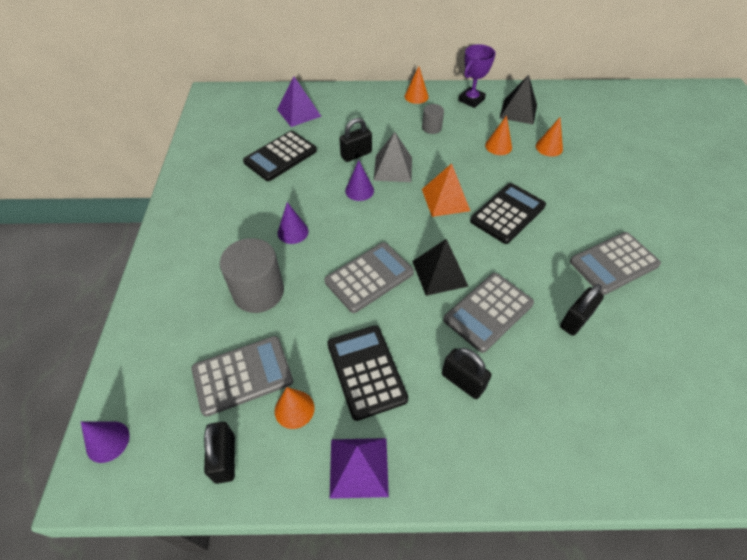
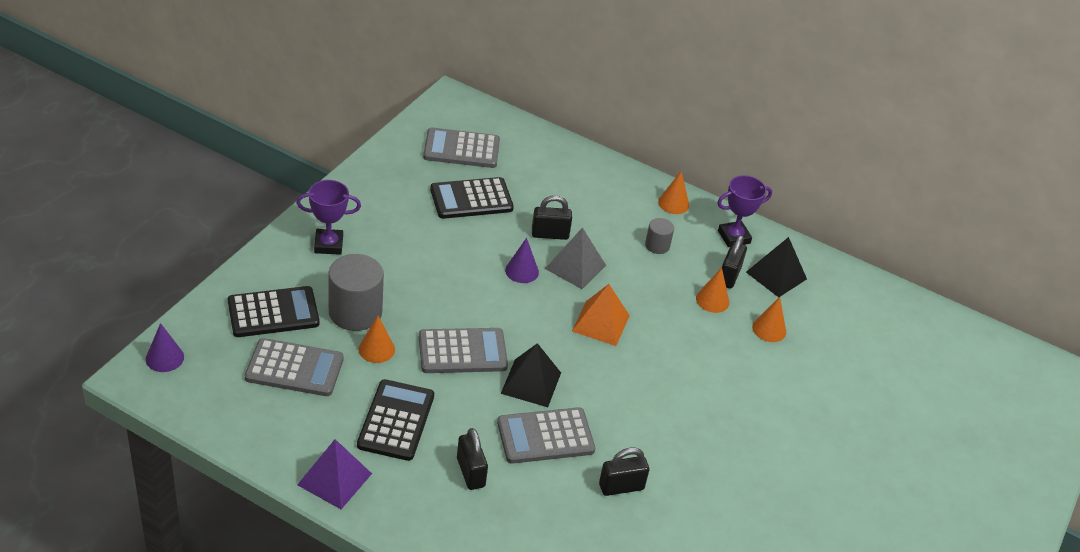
camera: 25 degrees right, 10 degrees down
black padlock [204,422,235,484] -> black padlock moved to [722,235,747,289]
orange cone [275,387,314,429] -> orange cone moved to [358,316,395,363]
purple pyramid [277,76,322,127] -> none
purple cone [278,202,309,244] -> none
black calculator [470,183,546,244] -> black calculator moved to [228,286,320,337]
grey calculator [570,232,661,295] -> grey calculator moved to [423,128,500,168]
none -> purple trophy [296,180,361,255]

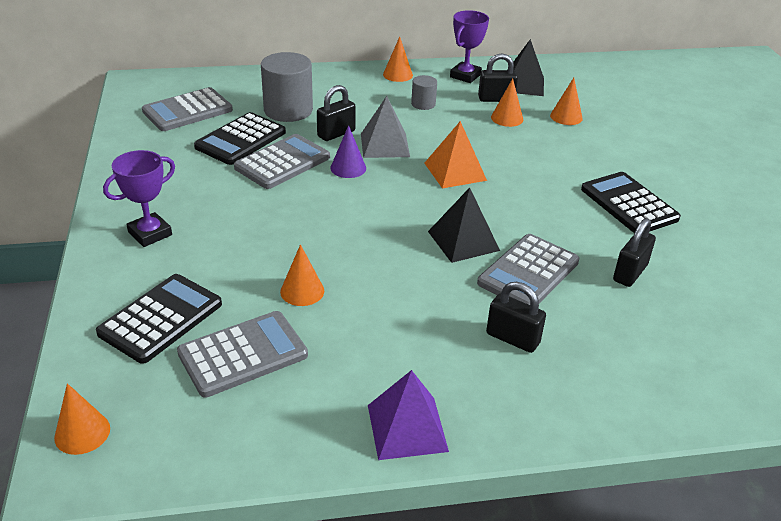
camera: 35 degrees left, 5 degrees down
purple cone [146,323,184,372] -> orange cone [54,383,110,455]
grey cylinder [329,254,384,331] -> grey cylinder moved to [261,52,313,122]
black calculator [357,379,434,461] -> black calculator moved to [581,172,681,233]
grey calculator [419,328,508,373] -> grey calculator moved to [234,134,330,189]
black padlock [722,235,747,289] -> black padlock turned 75 degrees counterclockwise [478,53,518,102]

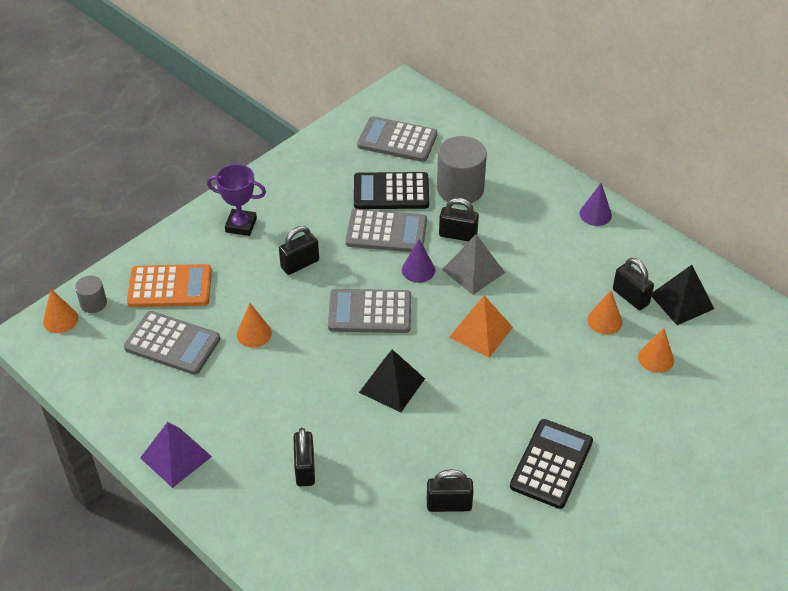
camera: 55 degrees right, 10 degrees up
black calculator [96,274,222,364] -> orange calculator [127,264,212,307]
orange cone [383,37,413,82] -> purple cone [580,183,612,226]
grey cylinder [411,75,437,110] -> grey cylinder moved to [75,275,107,313]
purple trophy [450,10,489,83] -> none
grey calculator [477,234,579,305] -> grey calculator moved to [328,289,411,333]
none -> black padlock [279,226,319,275]

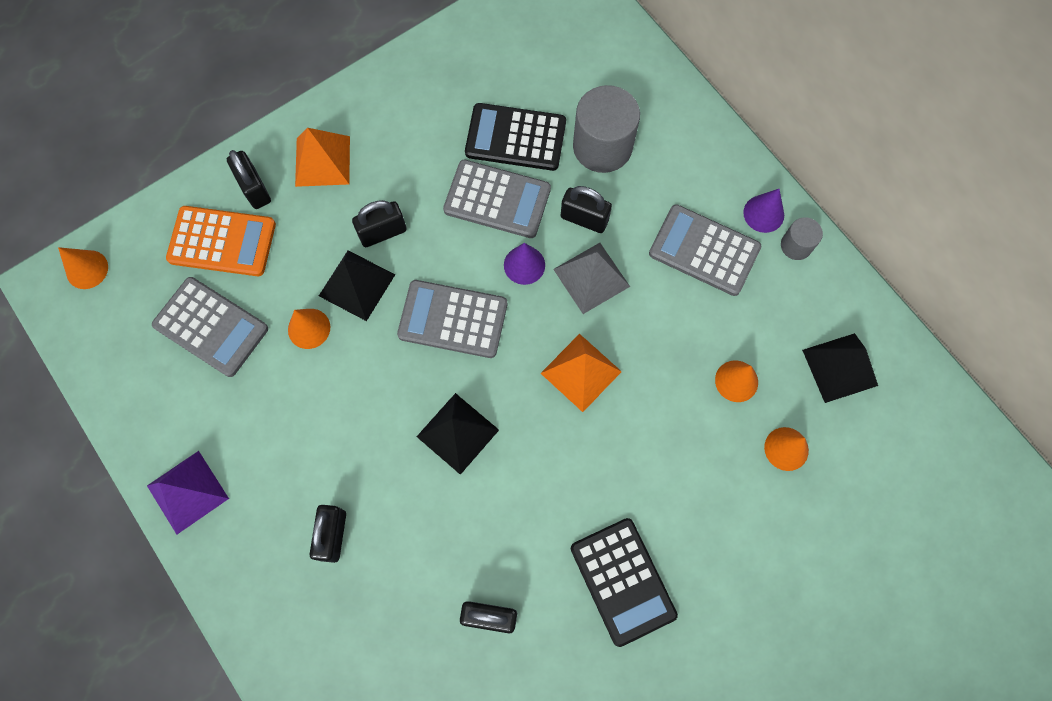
camera: 10 degrees right, 25 degrees up
grey cylinder [75,275,107,313] -> grey cylinder moved to [781,217,823,260]
purple trophy [207,164,266,236] -> orange pyramid [295,128,350,187]
grey calculator [357,116,437,162] -> grey calculator moved to [649,204,761,296]
black calculator [510,419,593,509] -> black calculator turned 120 degrees clockwise [571,518,678,647]
black padlock [613,258,654,310] -> black padlock moved to [227,150,271,209]
none -> black pyramid [319,250,395,321]

